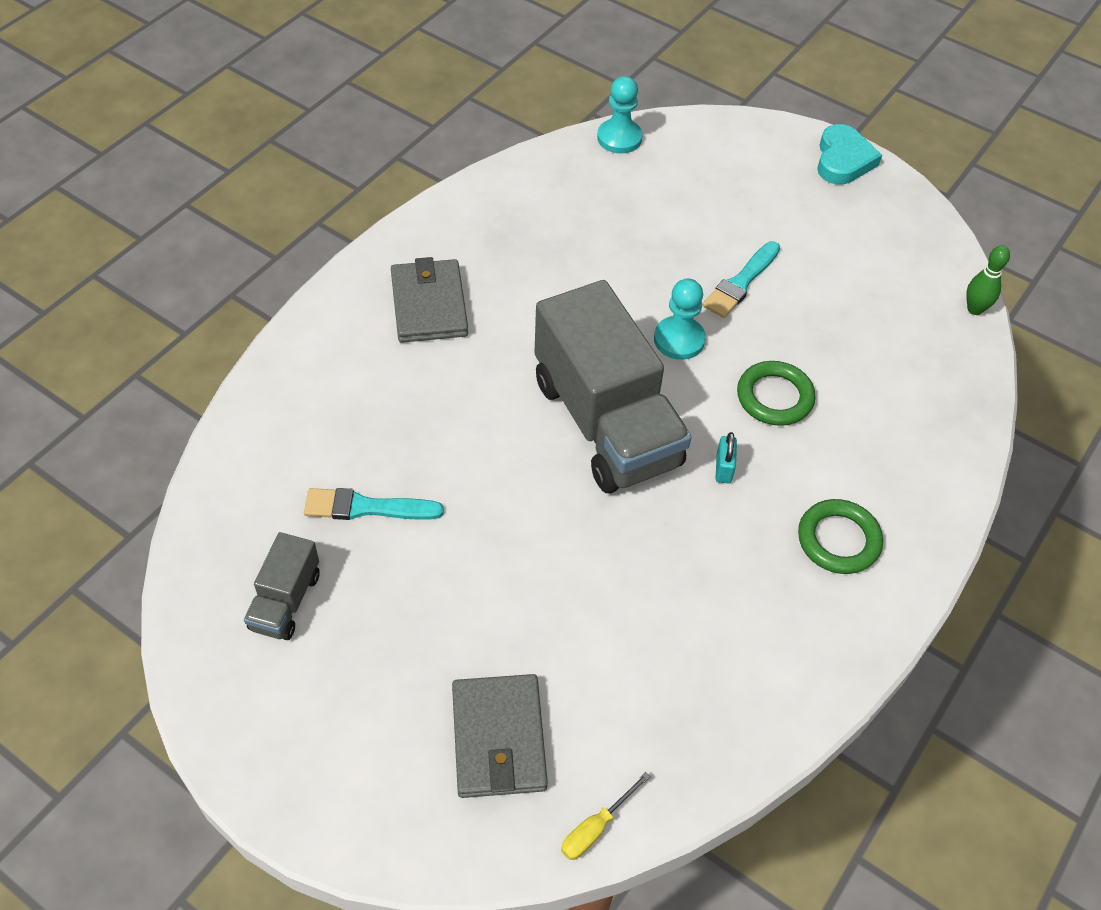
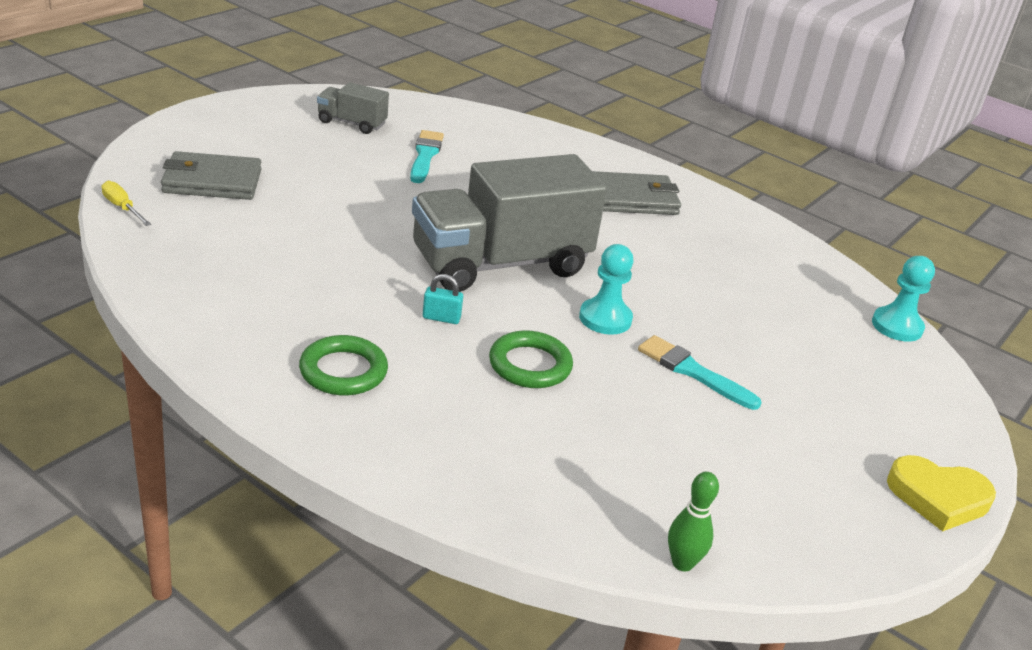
camera: 90 degrees right, 20 degrees down
turquoise heart [817,124,882,185] -> yellow heart [887,455,996,532]

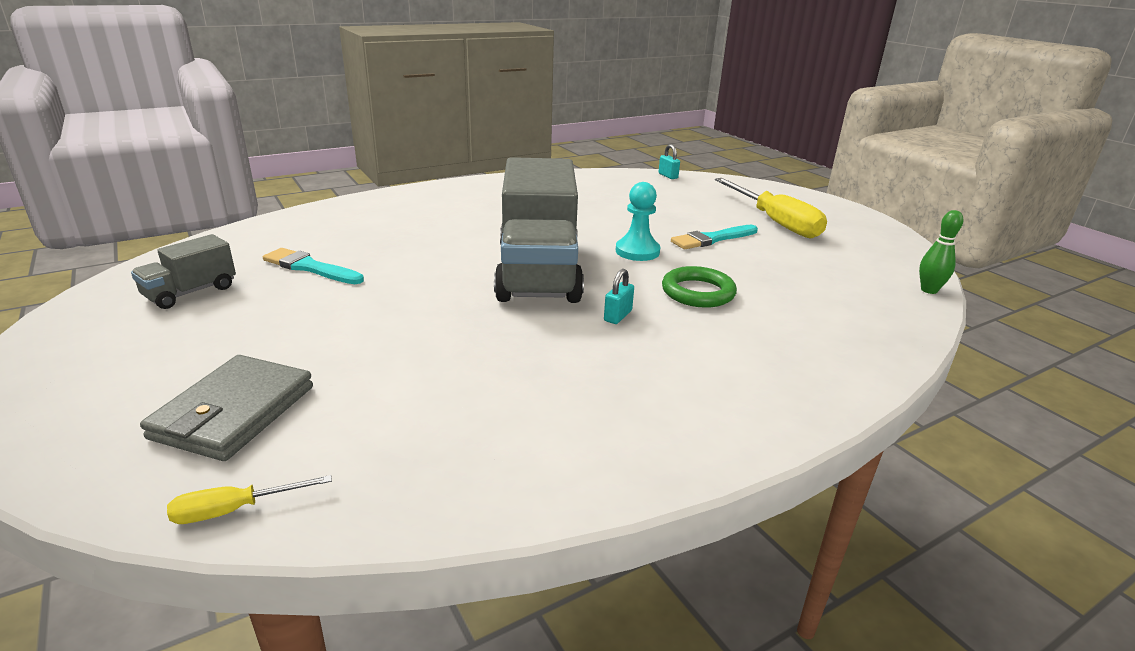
camera: 65 degrees left, 5 degrees down
green ring [299,335,388,395] -> none
grey wallet [593,171,681,215] -> none
turquoise pawn [872,256,935,342] -> turquoise padlock [659,144,680,179]
yellow heart [887,455,996,532] -> none
none -> yellow screwdriver [715,178,827,238]

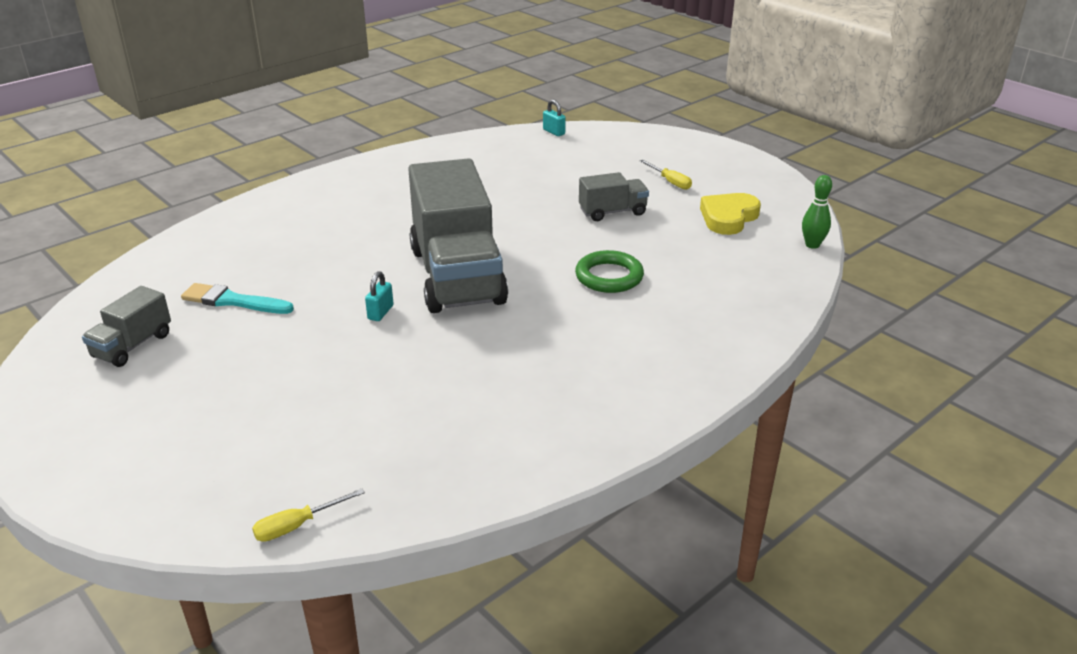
camera: 10 degrees left, 5 degrees up
grey wallet [140,355,313,461] -> none
turquoise padlock [604,269,634,324] -> turquoise padlock moved to [365,271,394,321]
turquoise pawn [616,182,660,261] -> none
turquoise brush [671,225,758,249] -> grey truck [579,172,649,221]
yellow screwdriver [715,178,827,238] -> yellow screwdriver [640,160,692,190], size x0.46
none -> yellow heart [700,193,761,235]

